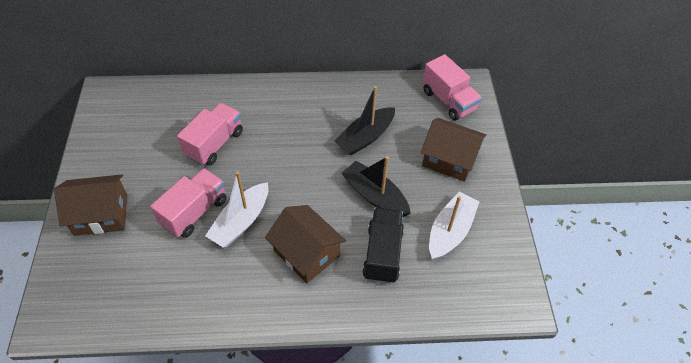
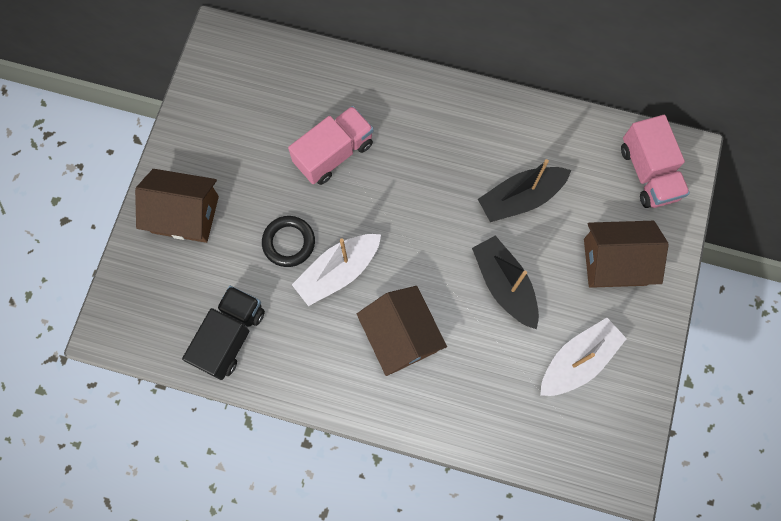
camera: 20 degrees right, 20 degrees up
pink truck [150,168,226,238] -> black ring [262,216,315,267]
black truck [362,208,404,284] -> black truck moved to [182,286,265,380]
brown house [421,118,486,182] -> brown house turned 45 degrees counterclockwise [584,221,669,288]

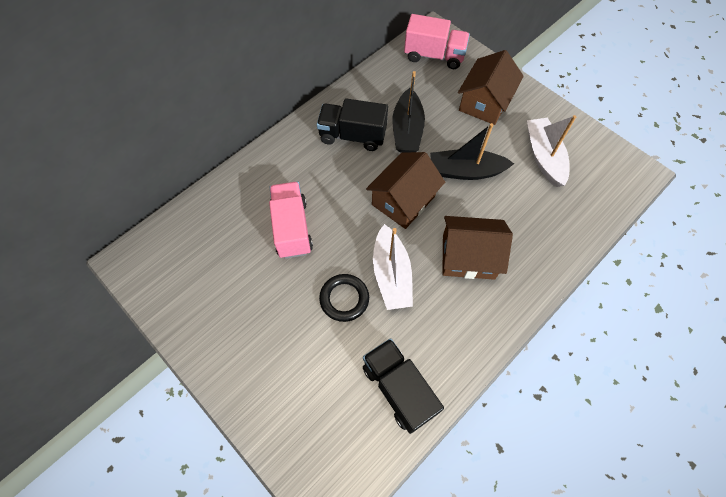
camera: 60 degrees left, 10 degrees down
brown house [135,169,219,243] -> brown house moved to [366,152,445,229]
none -> black truck [317,98,388,151]

